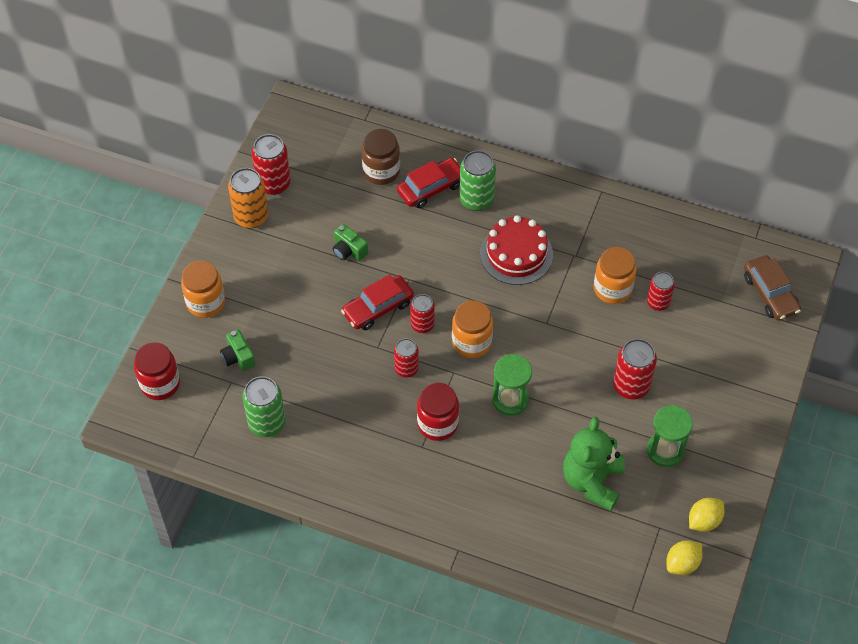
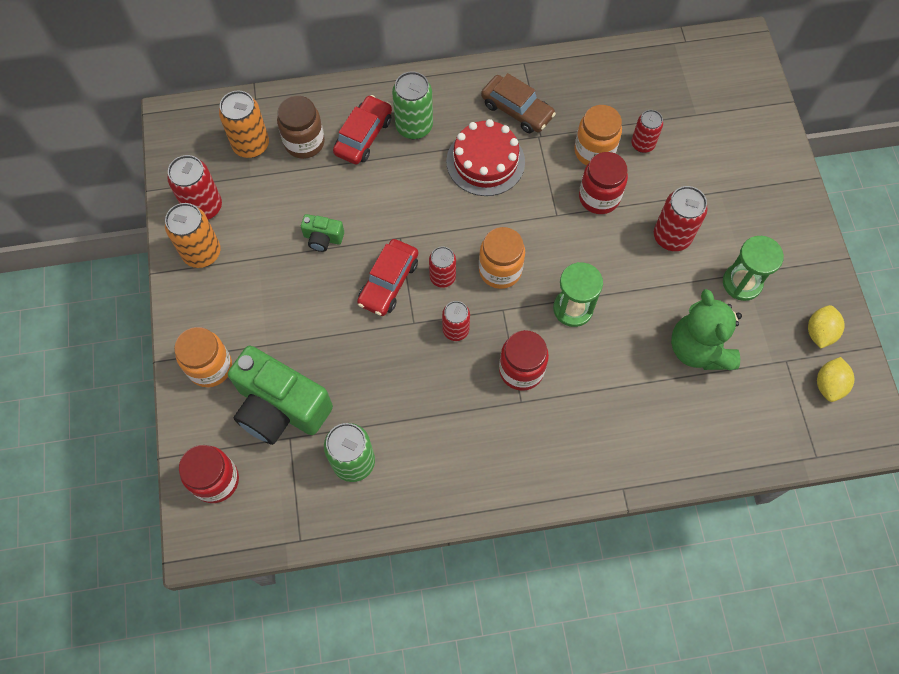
camera: 30 degrees left, 10 degrees up
green camera [220,329,256,371] -> green camera [228,346,333,445], size x2.23
brown car [744,255,801,321] -> brown car moved to [481,73,556,133]
none -> orange can [219,90,269,158]
none -> red jar [579,152,628,214]

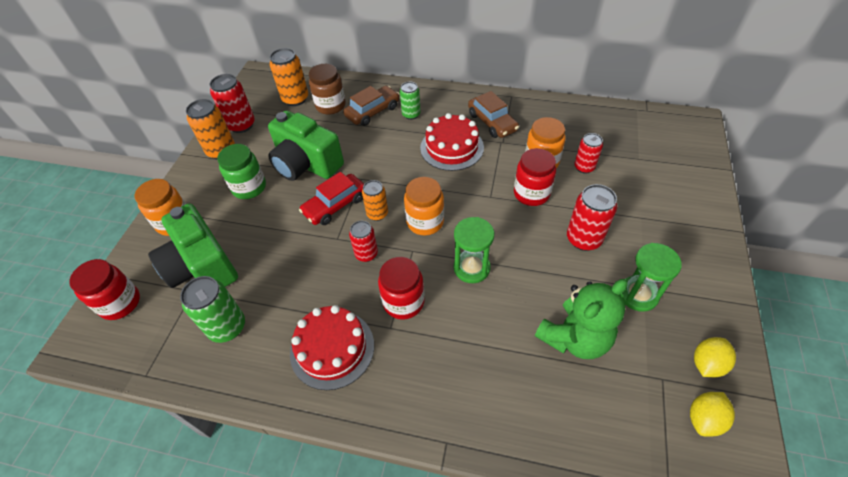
camera: 25 degrees right, 15 degrees down
green camera [301,214,344,252] -> green camera [268,111,344,181], size x2.23
red car [333,95,392,165] -> brown car [343,86,400,126]
green can [392,71,433,139] -> green can [400,82,421,120], size x0.65
red can [429,247,456,288] -> orange can [362,180,388,221]
green teddy bear [671,289,742,371] -> green teddy bear turned 135 degrees counterclockwise [535,279,628,359]
none -> green jar [217,144,266,199]
none -> red cake [290,305,374,390]

